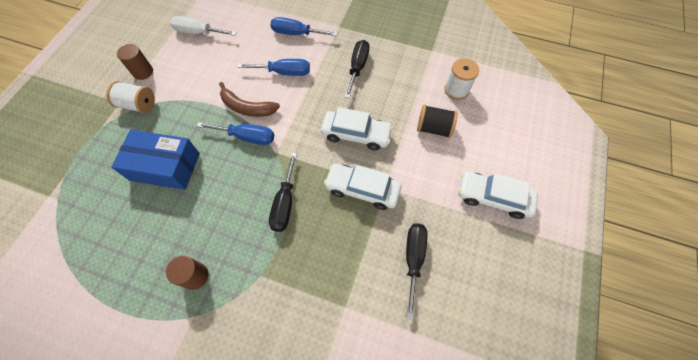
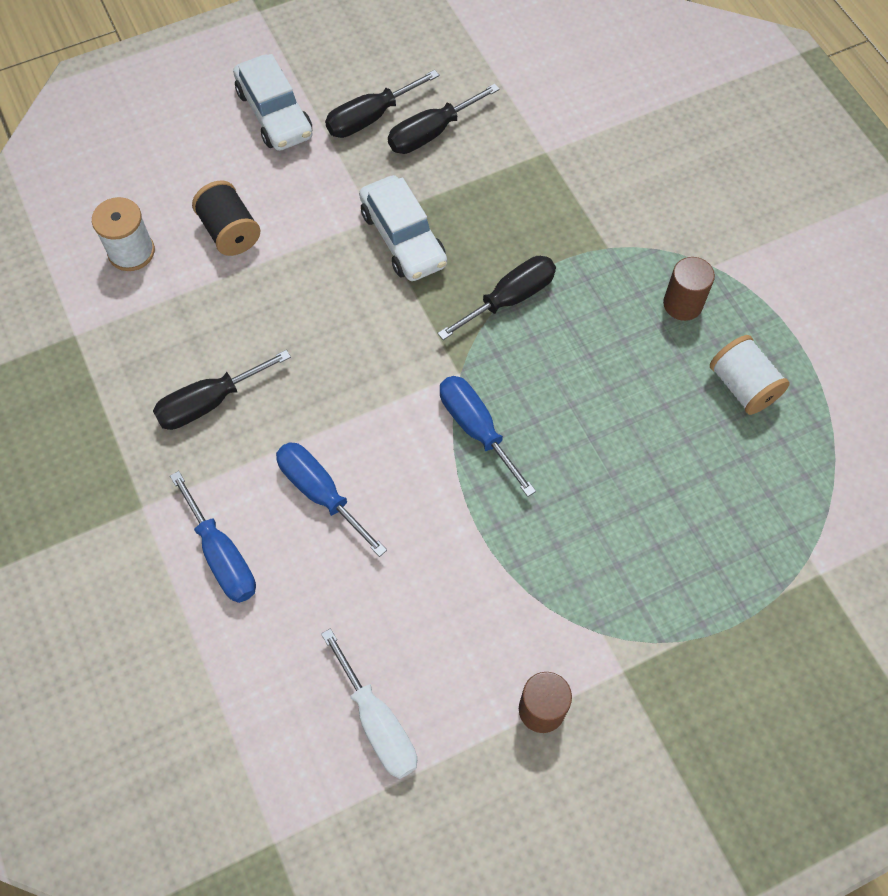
camera: 135 degrees left, 0 degrees up
white spool [106,81,155,113] -> white spool moved to [710,335,790,415]
blue box [111,130,200,190] -> none
brown banana [219,82,280,117] -> none
white car [321,107,393,151] -> none
none -> black screwdriver [325,70,439,138]

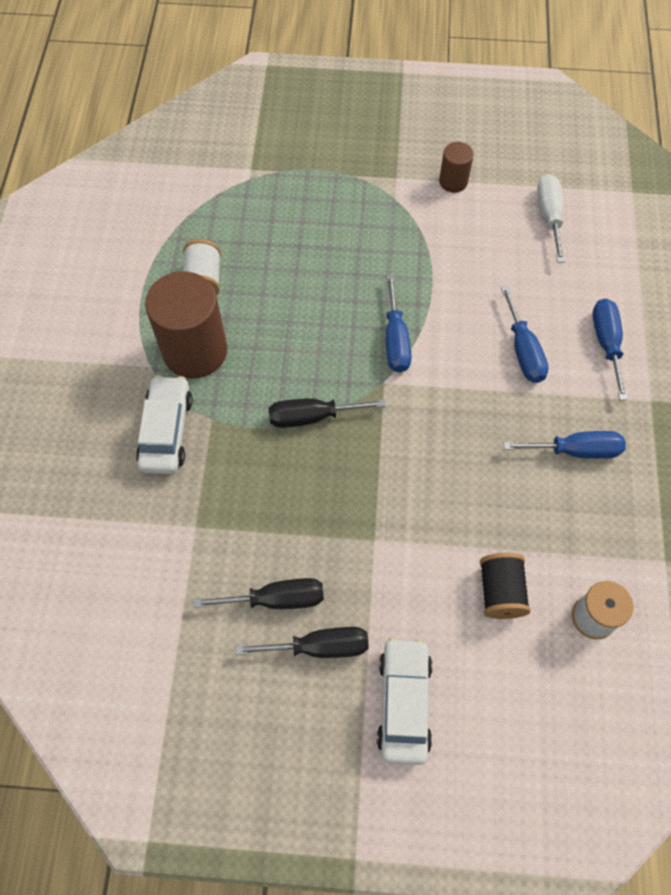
camera: 150 degrees left, 0 degrees up
black screwdriver [153,350,291,430] -> blue screwdriver [503,431,626,459]
white car [359,175,447,281] -> white car moved to [136,375,193,474]
brown cylinder [663,257,715,321] -> brown cylinder [145,271,227,378], size x2.03

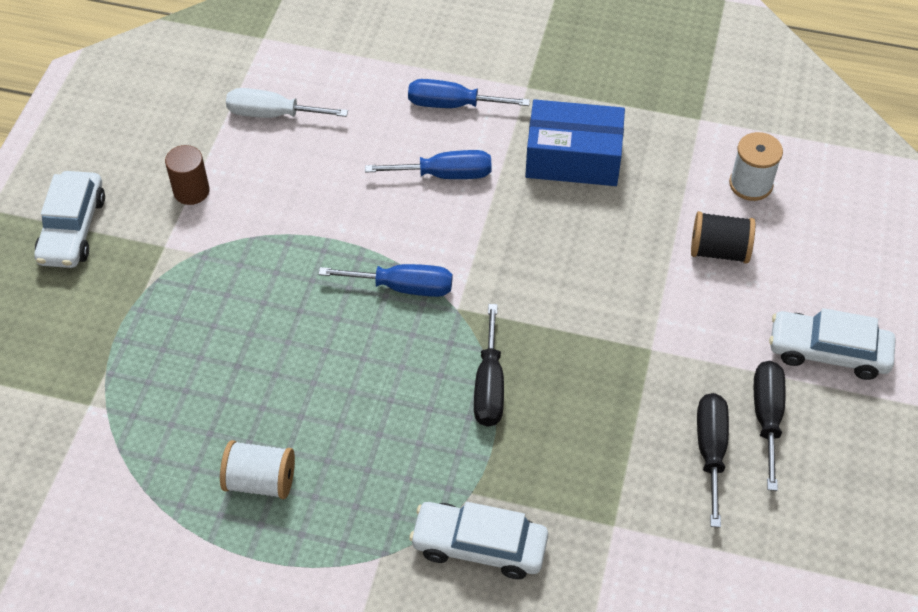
camera: 80 degrees left, 10 degrees down
brown cylinder [145,271,227,378] -> none
blue screwdriver [503,431,626,459] -> blue box [525,99,625,186]
none -> white car [34,171,105,268]

